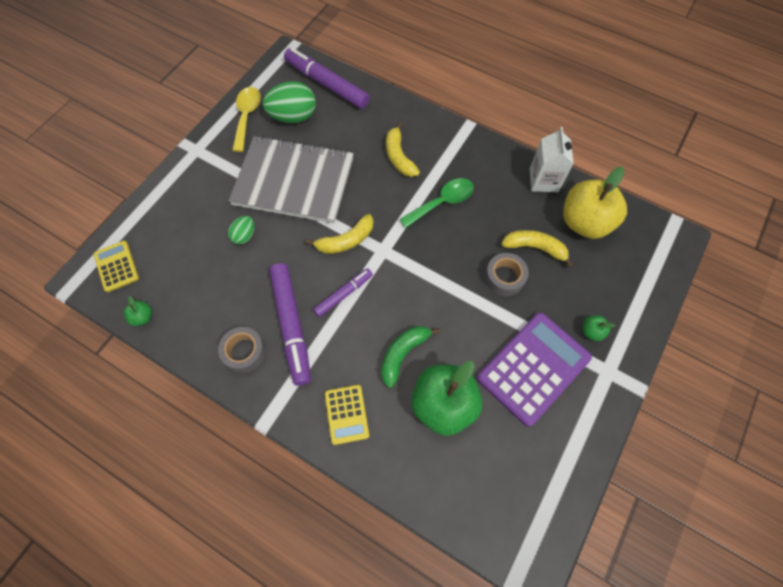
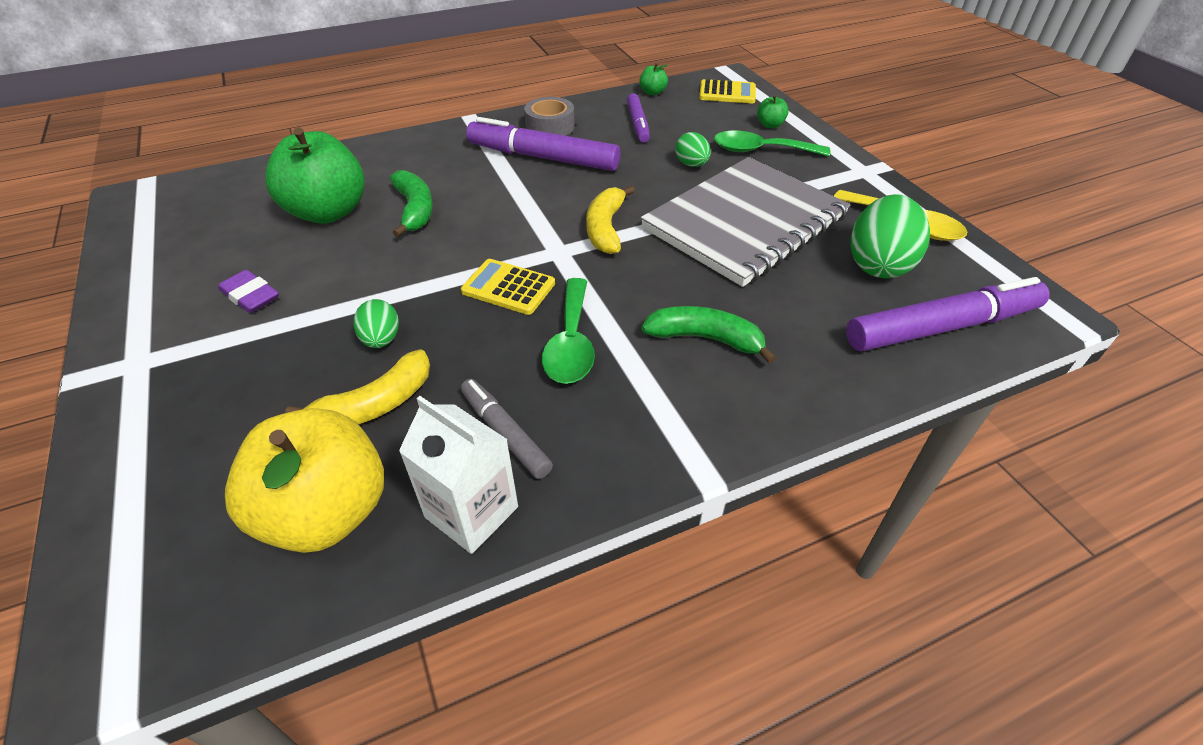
camera: 125 degrees right, 20 degrees down
purple marker [313,268,373,317] -> purple marker moved to [627,94,650,143]
yellow calculator [325,385,369,445] -> yellow calculator moved to [461,259,555,315]
yellow banana [386,122,420,177] -> green banana [642,306,776,364]
purple calculator [477,313,592,427] -> purple eraser [218,270,279,313]
grey tape [485,253,529,296] -> green egg [353,299,399,348]
green apple [583,315,615,341] -> green apple moved to [757,95,789,128]
none -> grey marker [461,379,553,479]
none -> green spoon [714,131,830,157]

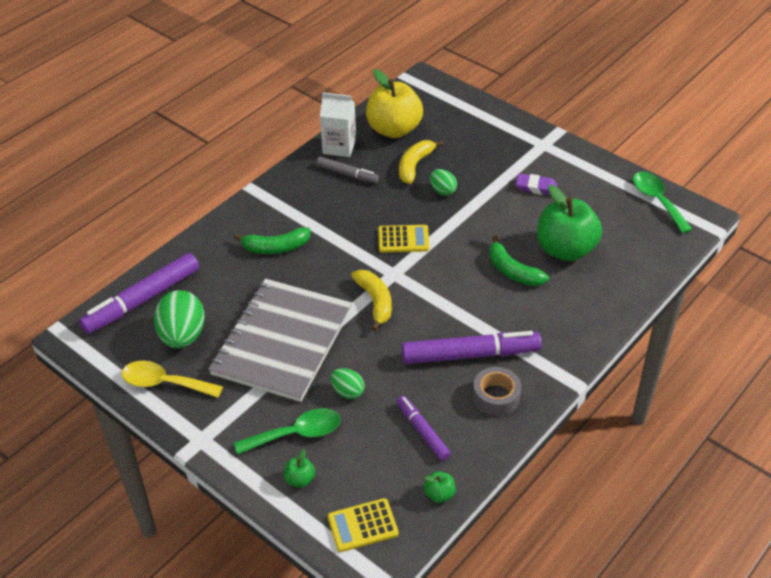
camera: 155 degrees right, 0 degrees up
green spoon [542,278,595,384] -> green spoon moved to [633,171,693,234]

